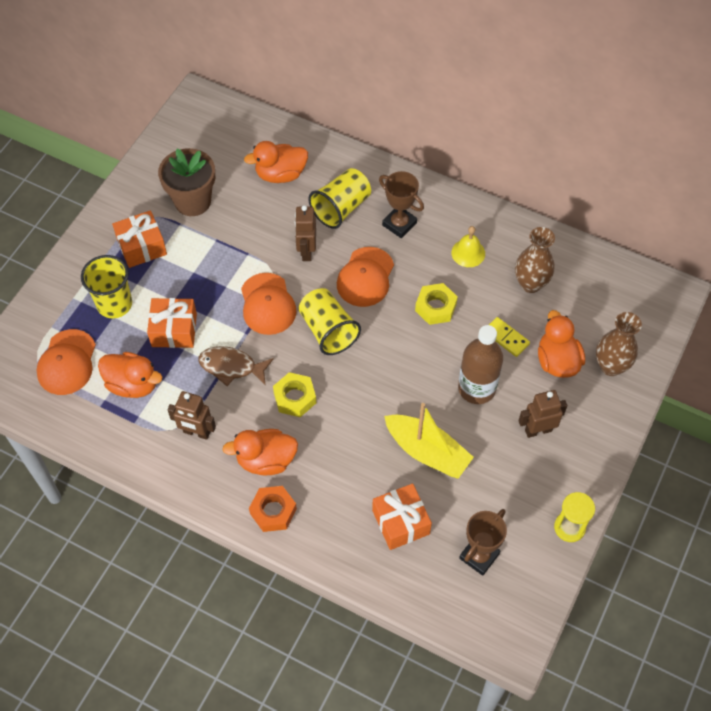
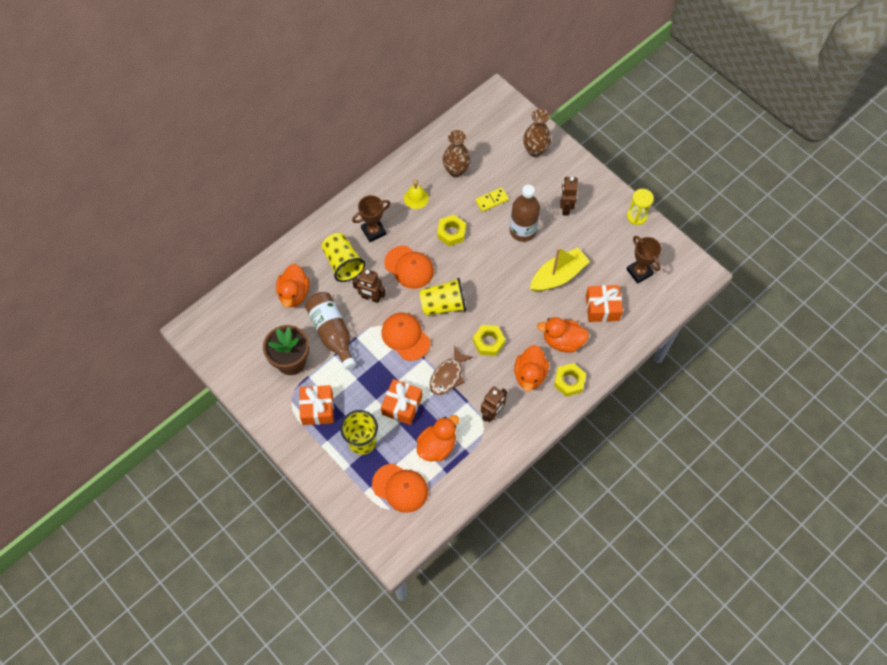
camera: 70 degrees left, 5 degrees up
orange cap [241,273,296,335] -> orange cap turned 135 degrees counterclockwise [382,313,430,361]
orange nut [249,486,297,532] -> yellow nut [554,363,586,397]
orange duck [538,310,585,378] -> orange duck moved to [537,317,589,353]
none -> brown bottle [305,292,356,370]

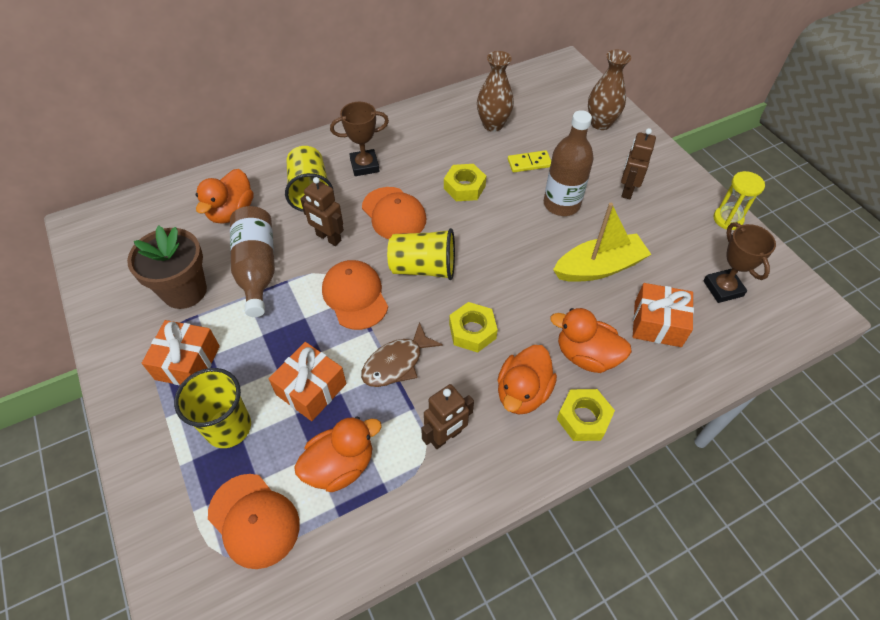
camera: 15 degrees right, 10 degrees down
yellow bell [404,180,429,209] -> none

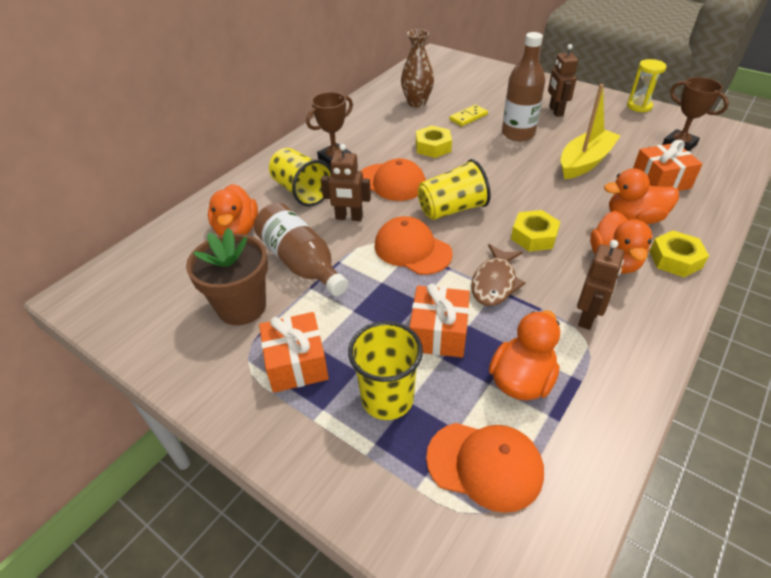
camera: 25 degrees left, 10 degrees down
brown vase [588,50,631,130] -> none

